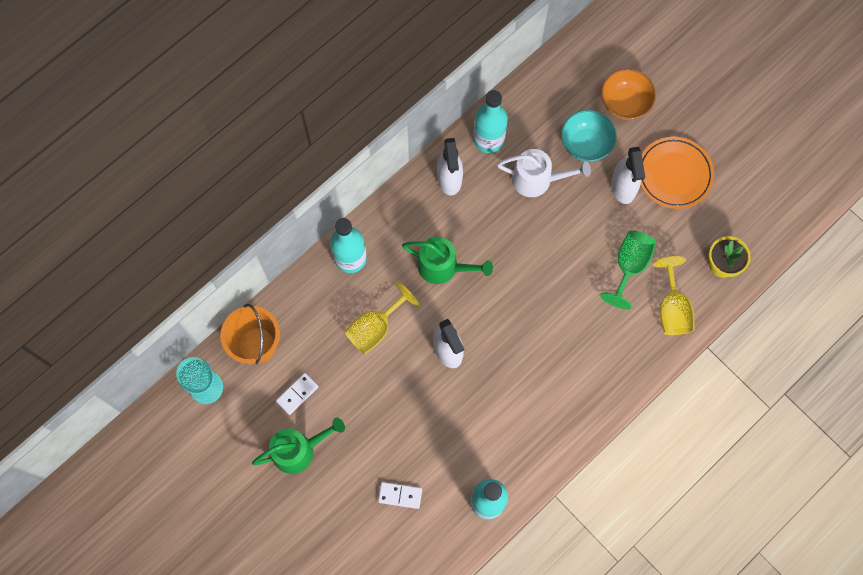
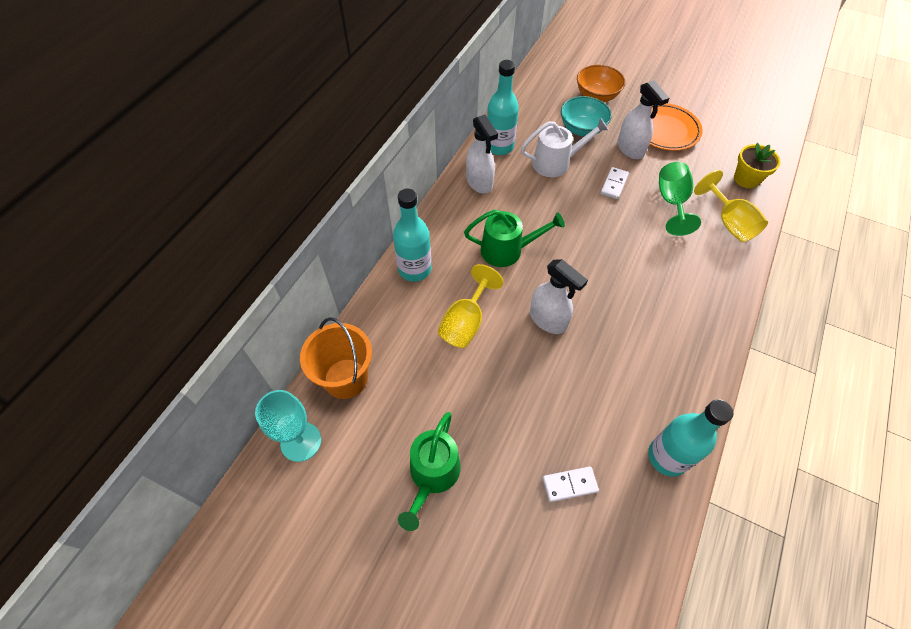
camera: 20 degrees left, 15 degrees down
green watering can [252,417,345,474] -> green watering can turned 150 degrees clockwise [398,412,461,531]
white domino [276,373,319,415] -> white domino moved to [600,167,629,199]

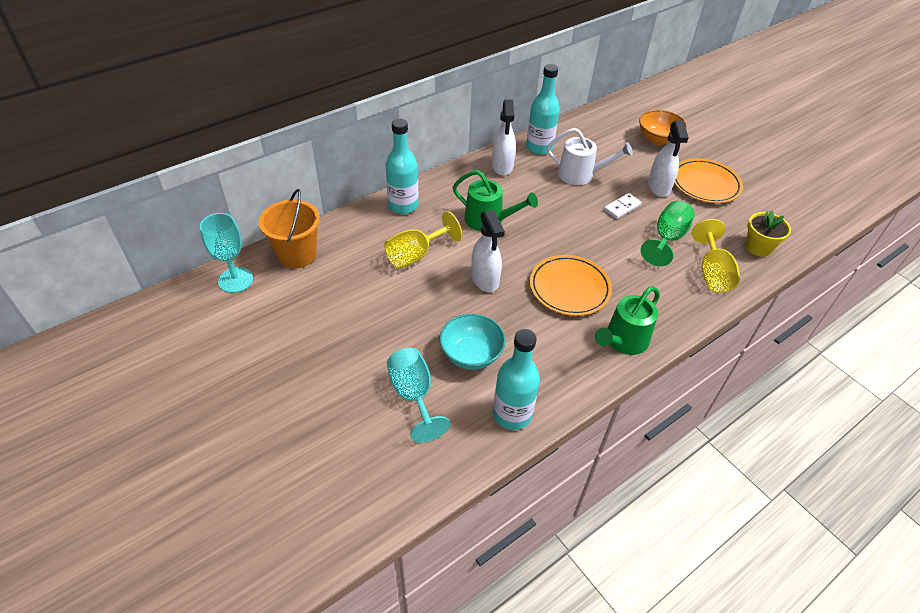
camera: 25 degrees right, 10 degrees down
green watering can [398,412,461,531] -> green watering can moved to [595,286,660,355]
white domino [543,466,599,502] -> turquoise goblet [387,348,451,442]
turquoise bowl [561,96,612,136] -> turquoise bowl moved to [439,314,506,370]
none -> orange plate [530,255,612,316]

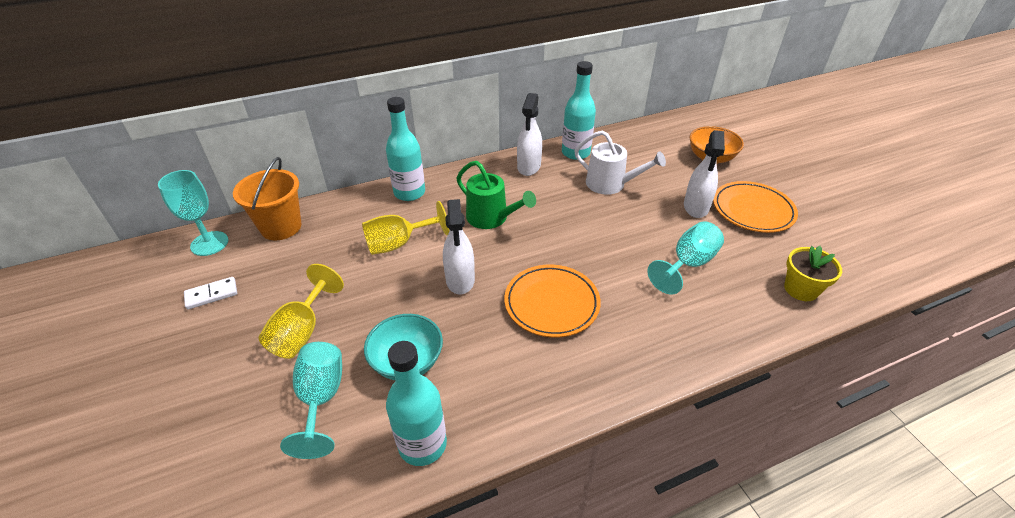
camera: 15 degrees right, 5 degrees down
green watering can [595,286,660,355] -> none
white domino [604,193,642,219] -> white domino moved to [184,277,237,310]
green goblet [641,201,694,267] -> turquoise goblet [647,221,724,294]
yellow goblet [692,219,740,293] -> yellow goblet moved to [259,264,344,359]

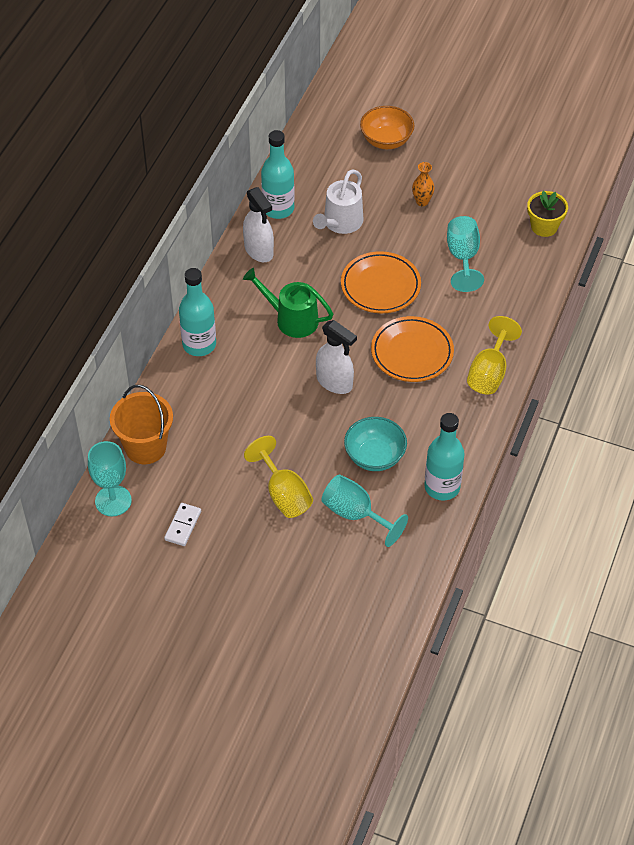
camera: 45 degrees left, 10 degrees up
yellow goblet [362,201,450,255] -> yellow goblet moved to [467,316,522,395]
green watering can [456,161,536,229] -> green watering can turned 150 degrees counterclockwise [243,268,333,338]
white watering can [574,130,666,195] -> white watering can turned 135 degrees clockwise [313,169,364,234]
white spray bottle [684,130,725,218] -> orange vase [412,162,435,206]
orange plate [713,181,798,233] -> orange plate moved to [341,251,421,313]

